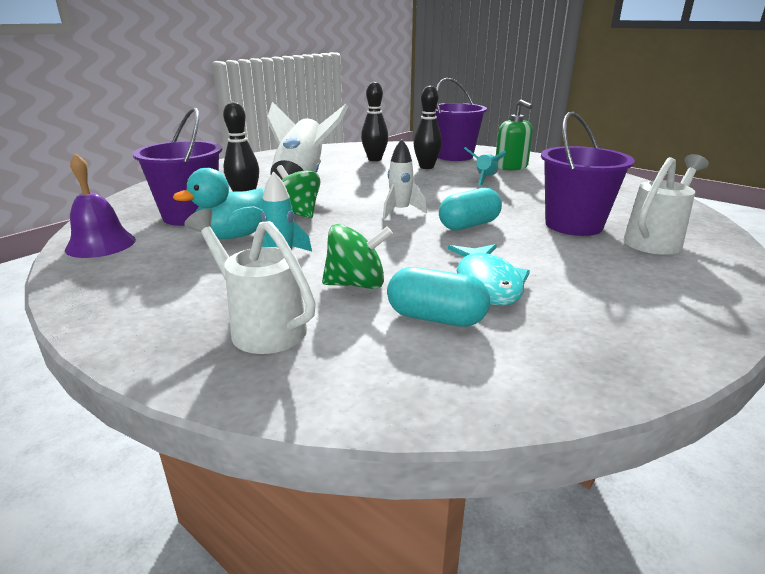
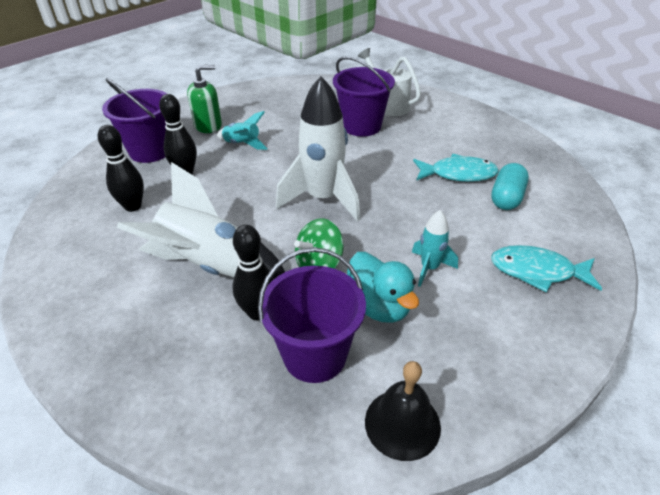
camera: 85 degrees left, 15 degrees up
purple bell [65,153,136,258] -> black bell [365,361,441,461]
white watering can [184,209,316,354] -> turquoise fish [491,245,602,293]
green spinning top [322,224,393,289] -> none
white rocket [383,139,427,219] -> white rocket [276,76,360,222], size x1.99
turquoise capsule [439,188,502,231] -> none

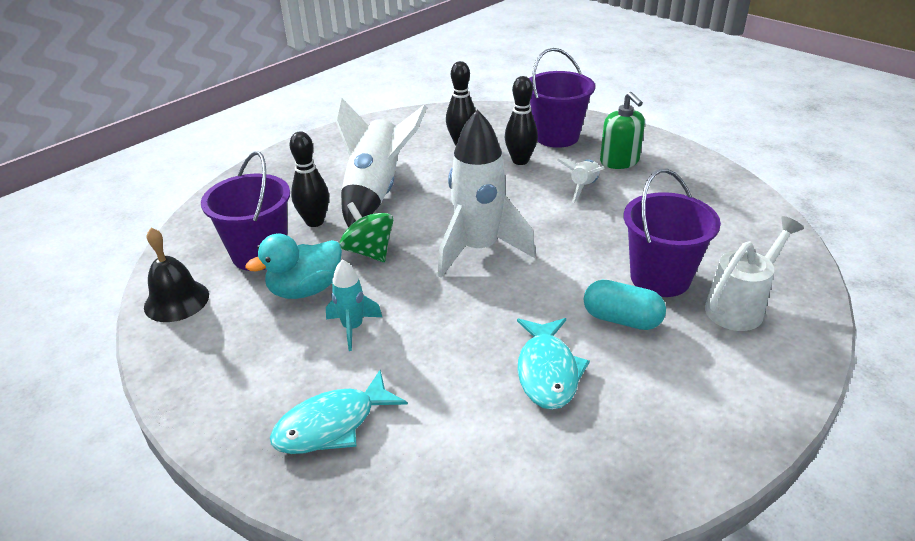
camera: 90 degrees right, 5 degrees down
turquoise rocket [217,111,268,150] -> white rocket [557,158,604,203]
turquoise capsule [491,163,529,210] -> turquoise capsule moved to [584,280,666,330]
turquoise fish [491,245,602,293] -> turquoise fish turned 135 degrees counterclockwise [270,370,408,454]

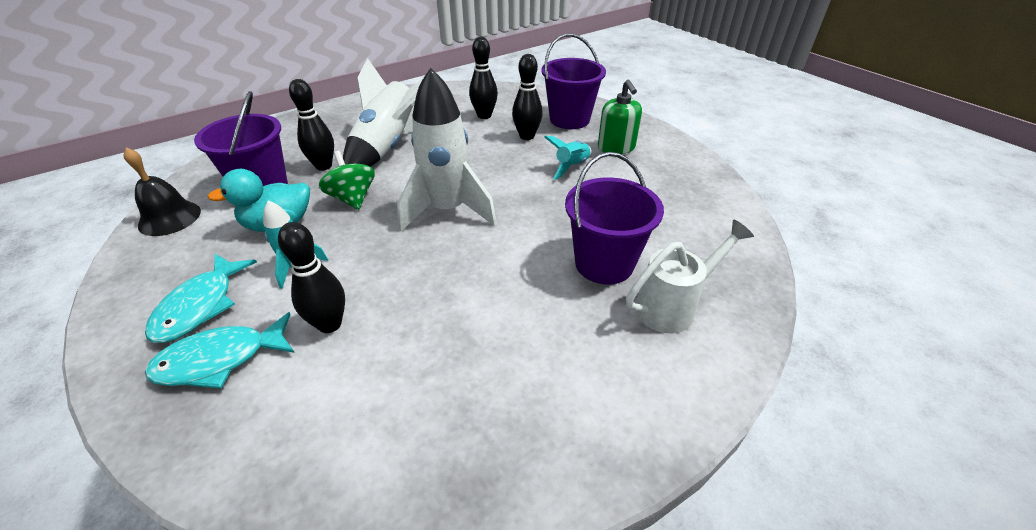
camera: 10 degrees right, 5 degrees up
turquoise fish [517,318,590,410] -> turquoise fish moved to [145,254,257,343]
white rocket [557,158,604,203] -> turquoise rocket [545,136,592,180]
turquoise capsule [584,280,666,330] -> none
none -> black bowling pin [278,222,345,333]

